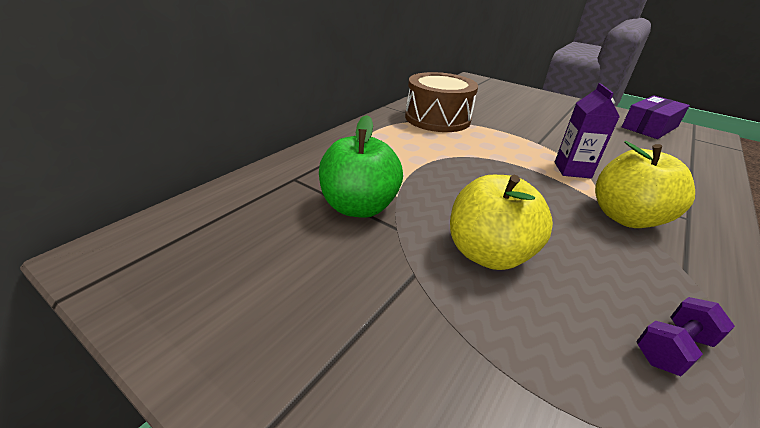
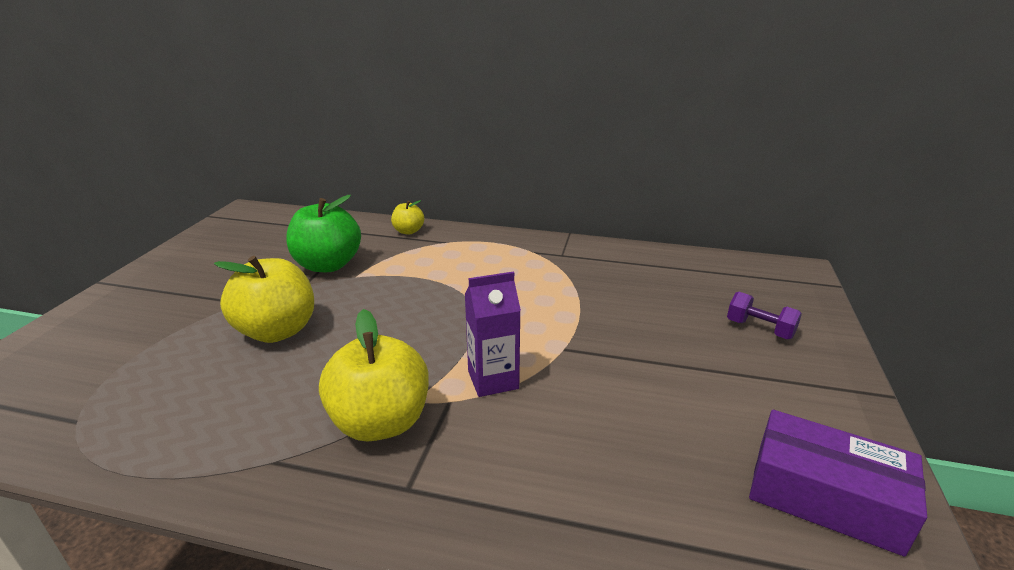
camera: 70 degrees right, 5 degrees down
brown drum [405,72,478,132] -> none
purple dumbbell [636,297,735,376] -> purple dumbbell moved to [727,292,802,339]
none -> yellow apple [391,200,424,234]

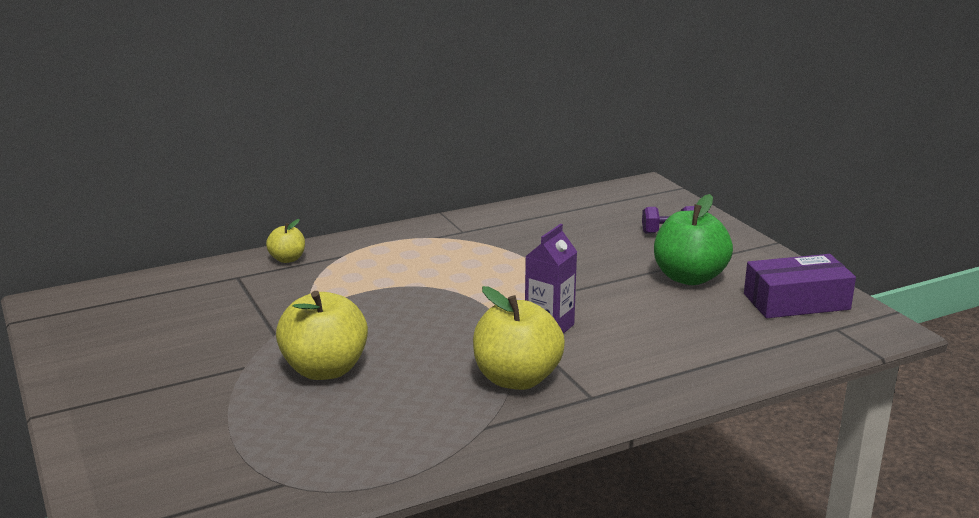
camera: 40 degrees left, 5 degrees down
green apple [286,195,361,272] -> green apple moved to [654,194,733,285]

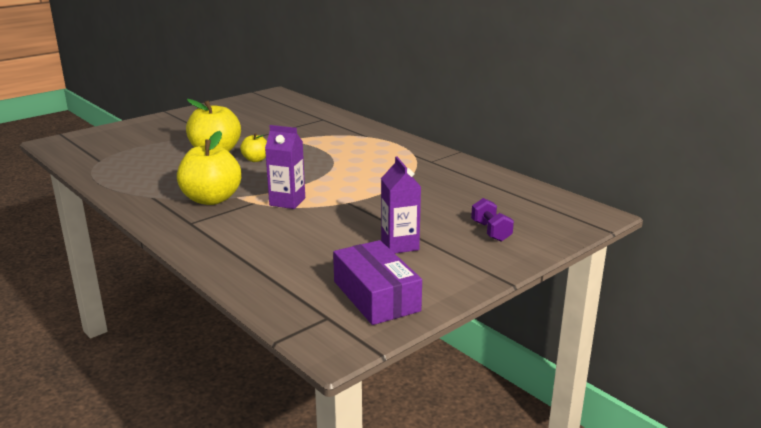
camera: 75 degrees right, 0 degrees up
yellow apple [266,219,305,263] -> yellow apple moved to [240,133,267,162]
green apple [654,194,733,285] -> purple carton [381,156,421,253]

